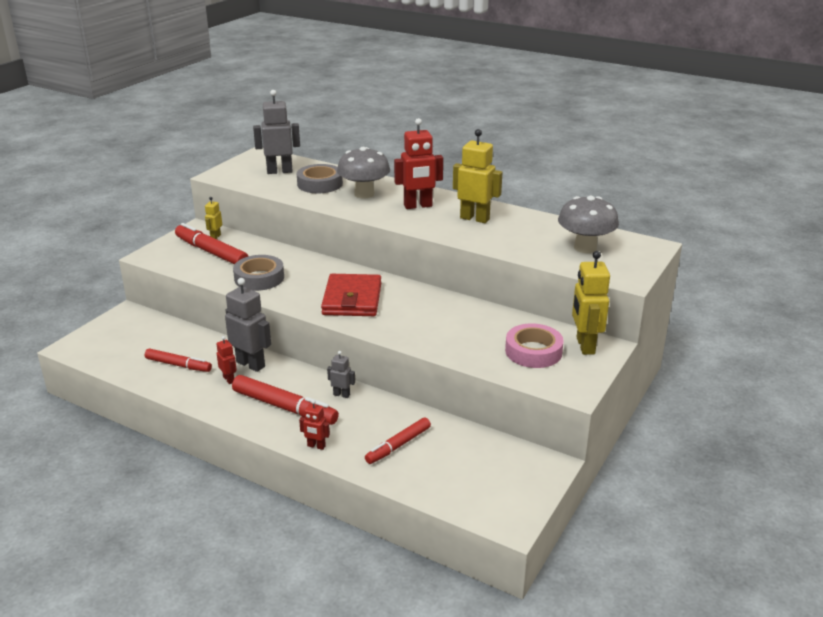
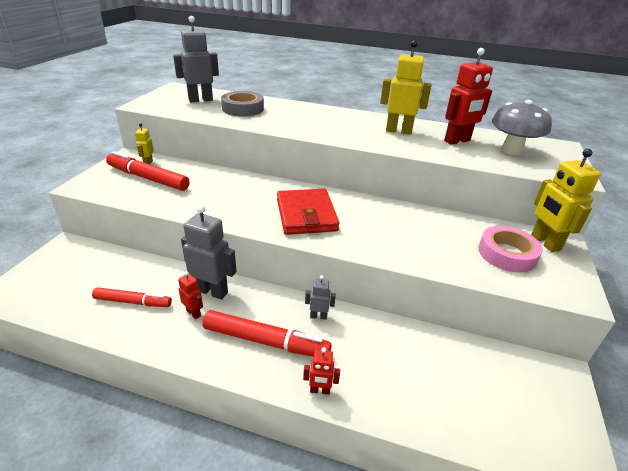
camera: 15 degrees left, 5 degrees up
grey tape [233,255,284,291] -> none
grey mushroom [337,147,390,199] -> none
red marker [365,417,431,464] -> none
red robot [394,118,443,209] -> red robot moved to [444,48,493,145]

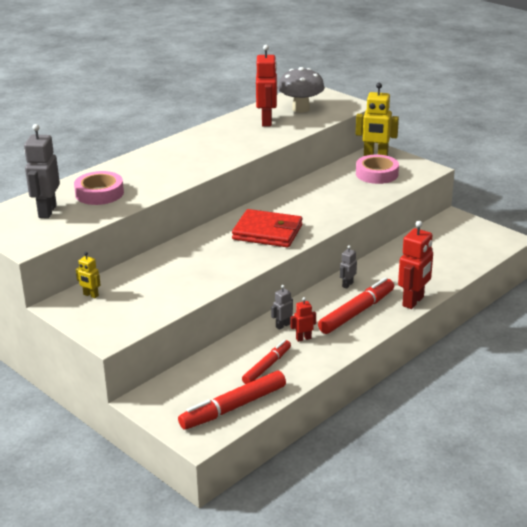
camera: 60 degrees left, 5 degrees down
red marker [106,151,190,191] -> red marker moved to [178,371,286,429]
grey robot [181,204,237,300] -> grey robot [271,285,293,330], size x0.51
grey tape [221,91,264,116] -> pink tape [74,171,124,205]
red robot [303,347,340,395] -> red robot [398,221,433,309], size x1.96
yellow robot [380,40,431,135] -> none

